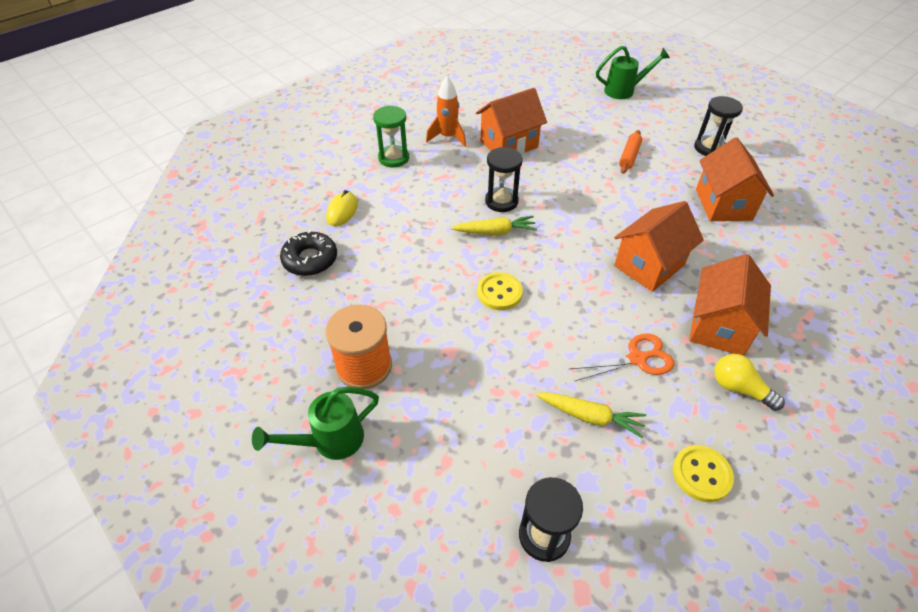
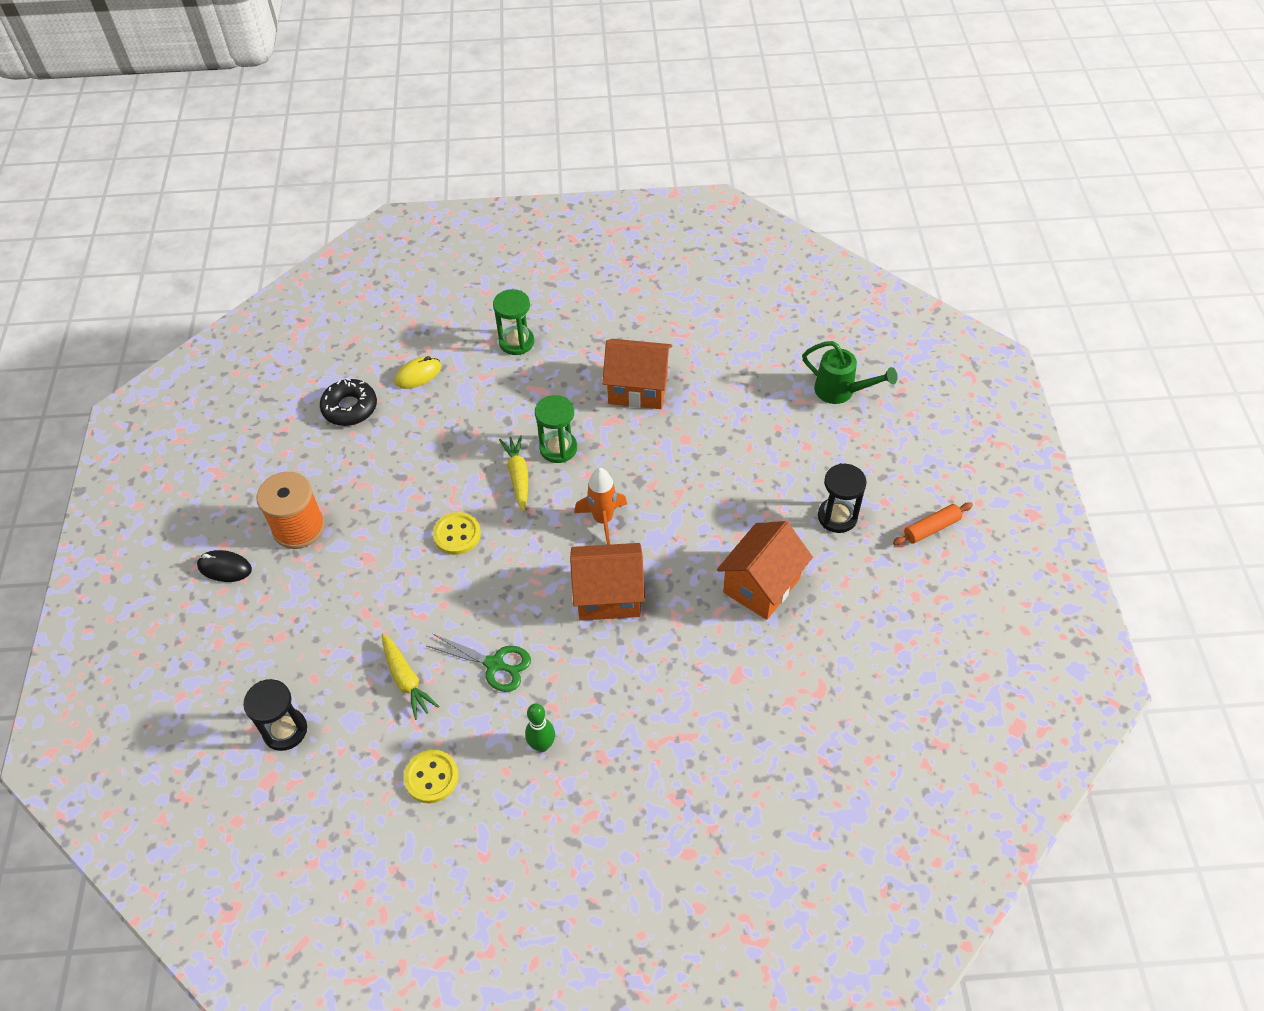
camera: 40 degrees right, 5 degrees up
green watering can [252,387,379,460] -> black mouse [197,550,252,582]
orange rocket [426,77,466,147] -> orange rocket moved to [574,468,627,545]
yellow carrot [451,216,537,235] -> yellow carrot turned 135 degrees counterclockwise [499,435,528,511]
black hourglass [485,147,523,212] -> green hourglass [535,395,577,463]
orange scissors [570,333,675,382] -> green scissors [427,634,531,692]
orange rolling pin [619,130,642,174] -> orange rolling pin moved to [893,502,973,545]
orange house [689,254,771,356] -> none
yellow light bulb [715,354,785,411] -> green bowling pin [525,704,555,752]

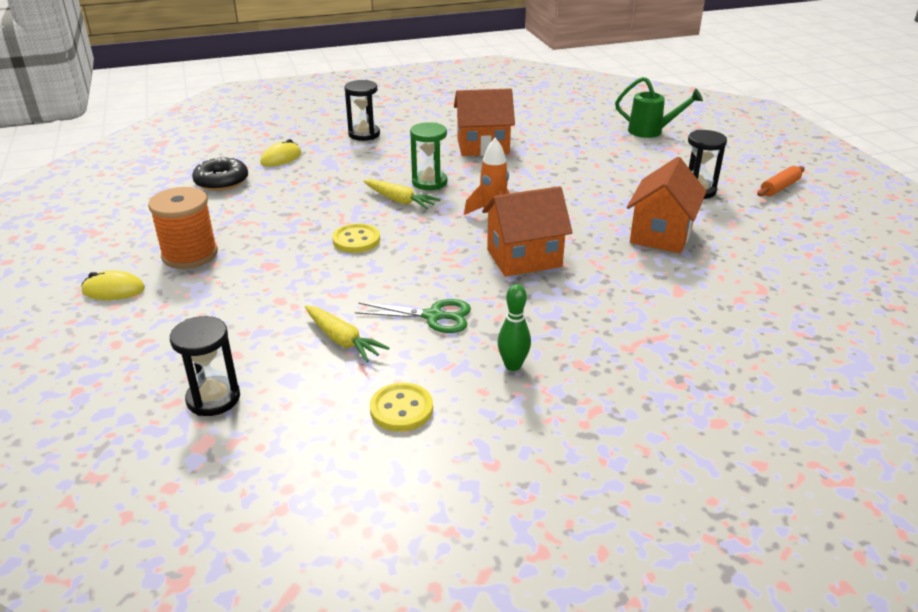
camera: 15 degrees left, 20 degrees down
black mouse [197,550,252,582] -> yellow mouse [81,270,145,300]
green hourglass [493,289,534,355] -> black hourglass [345,80,380,141]
yellow carrot [499,435,528,511] -> yellow carrot turned 150 degrees clockwise [364,179,440,209]

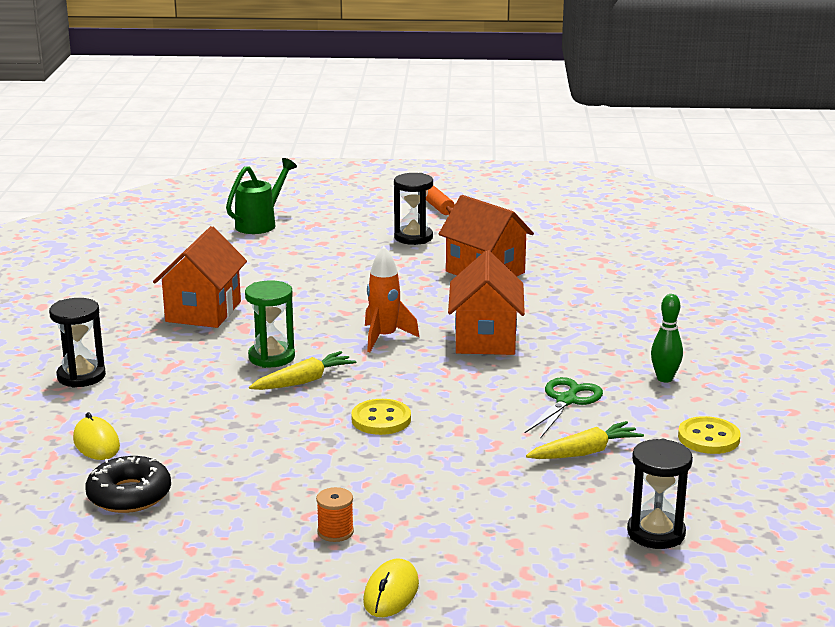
camera: 70 degrees left, 10 degrees down
orange spool [148,187,218,269] -> orange spool [316,487,354,542], size x0.48

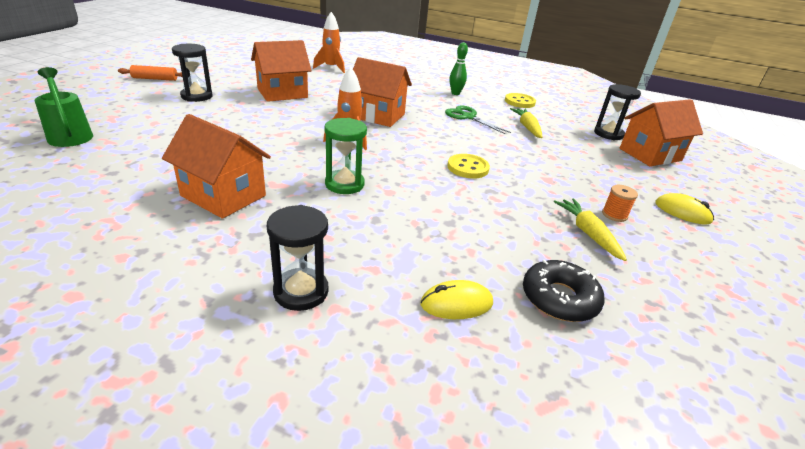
camera: 75 degrees left, 10 degrees up
yellow carrot [249,351,356,390] -> yellow carrot moved to [554,198,627,261]
none -> orange rocket [313,12,345,73]
none -> orange house [620,99,703,166]

